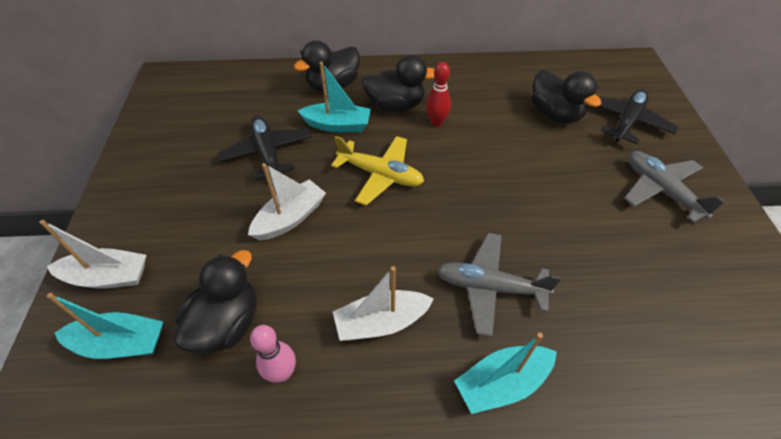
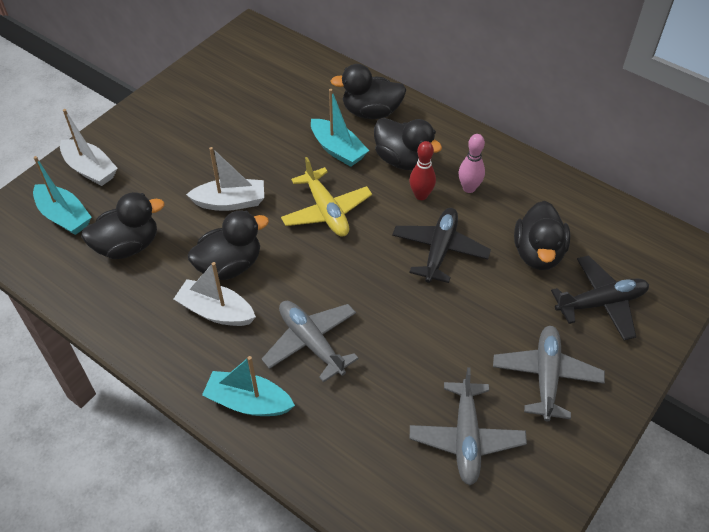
camera: 40 degrees right, 0 degrees up
black plane [218,115,312,180] -> black plane moved to [392,208,491,283]
pink bowling pin [250,325,296,383] -> pink bowling pin moved to [458,134,485,193]
none -> black duck [188,210,269,280]
none -> grey plane [410,367,527,485]

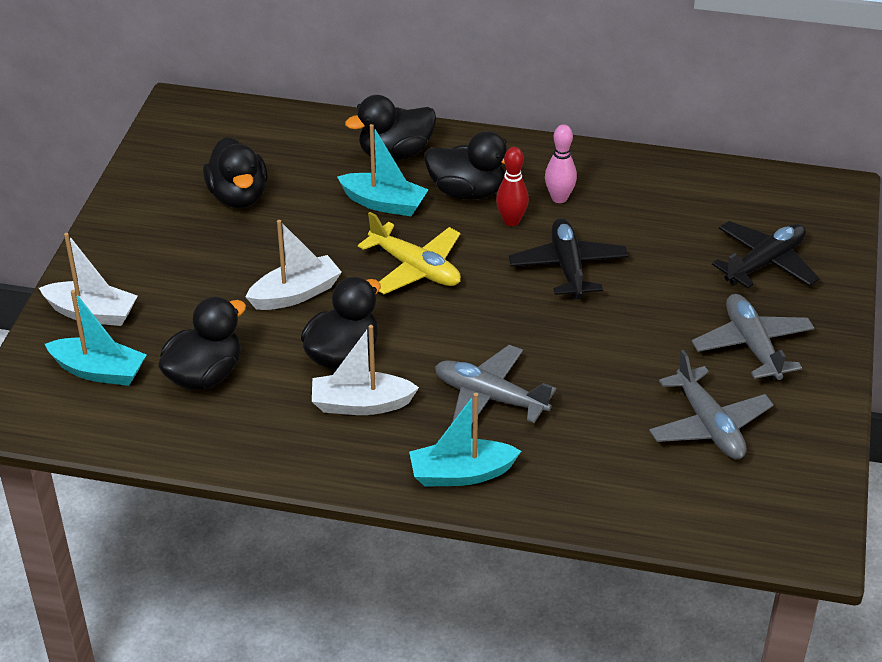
camera: 25 degrees left, 10 degrees down
black duck [514,201,570,270] -> black duck moved to [203,137,268,208]

